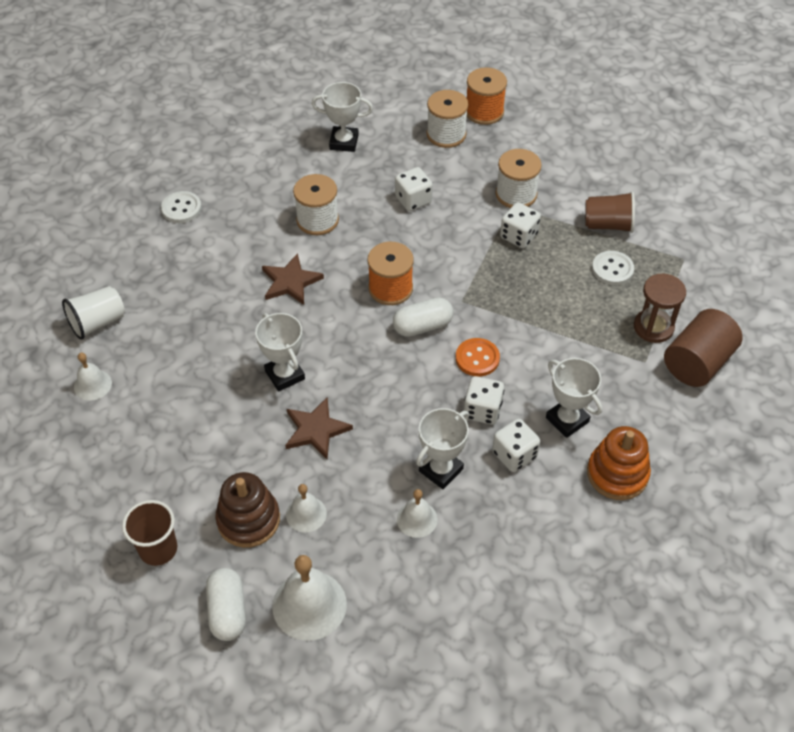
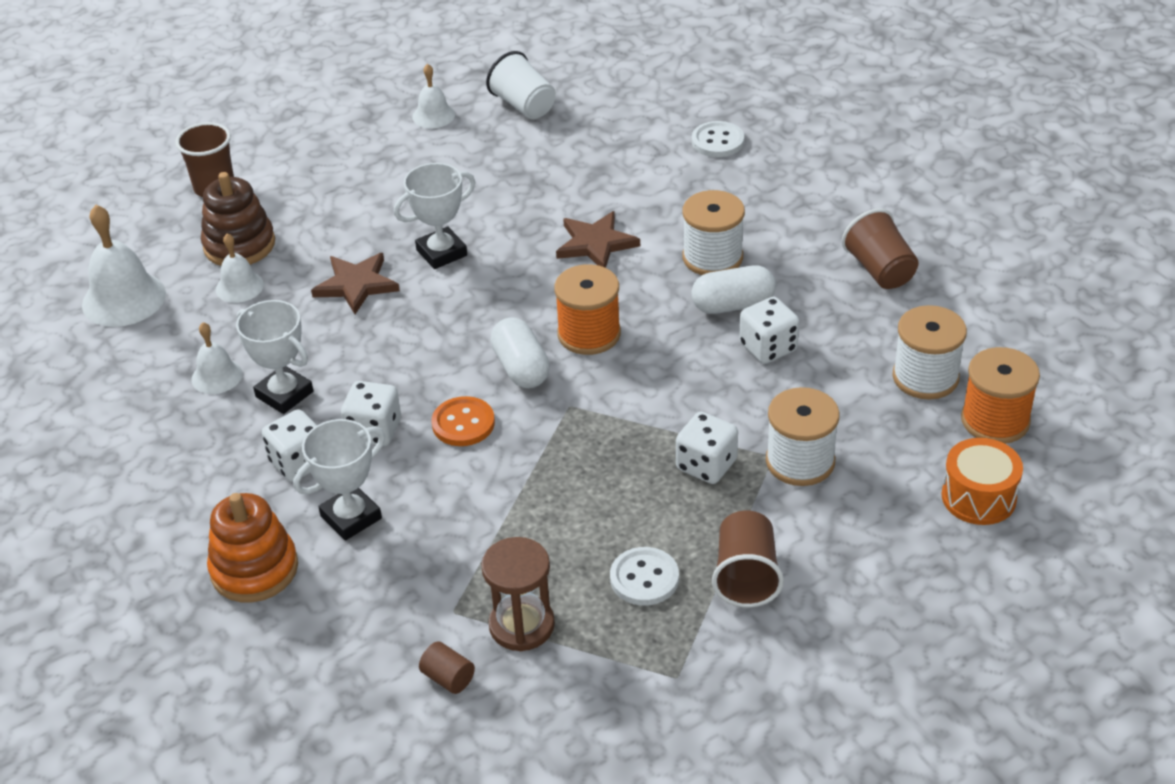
camera: 90 degrees right, 10 degrees down
white capsule [206,568,246,641] -> white capsule moved to [691,265,776,314]
white trophy [312,82,373,152] -> brown cup [842,208,919,289]
brown cylinder [664,309,743,387] -> brown cylinder [419,641,475,694], size x0.43
none -> orange drum [942,438,1023,525]

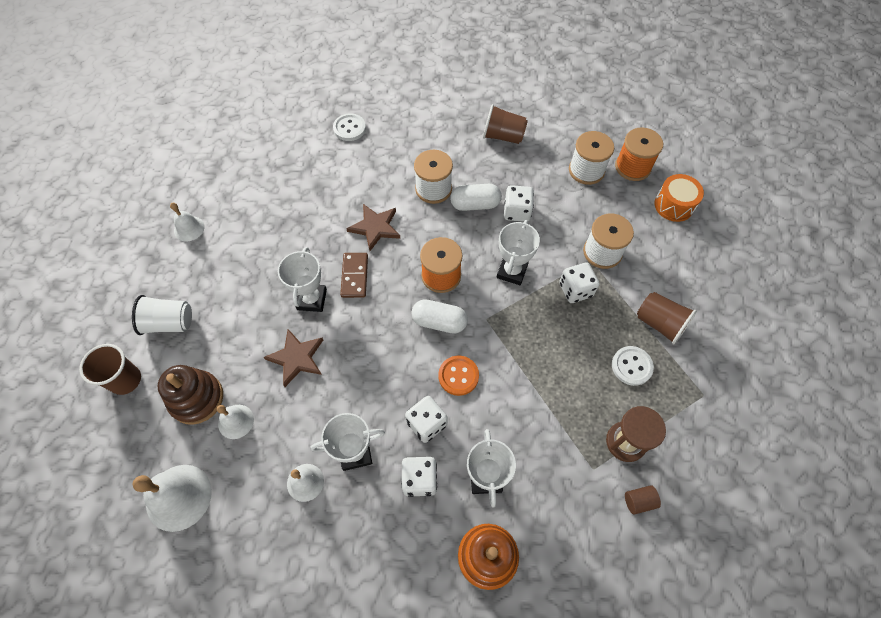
camera: 55 degrees left, 20 degrees up
white cup [486,51,556,119] -> white cup moved to [132,295,192,335]
white capsule [691,265,776,314] -> white capsule turned 60 degrees clockwise [450,184,502,211]
none -> brown domino [340,253,368,298]
none -> white trophy [497,220,540,285]

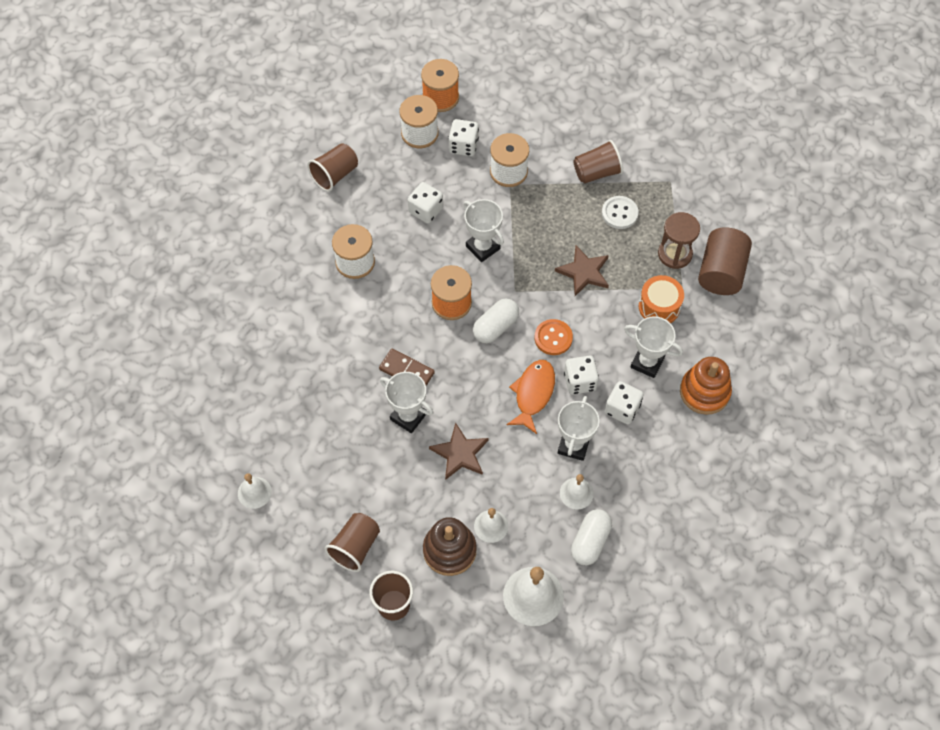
camera: 60 degrees left, 0 degrees up
white cup [132,295,192,335] -> brown cup [325,513,380,572]
white button [333,113,366,141] -> none
brown star [346,204,401,251] -> brown star moved to [555,246,609,296]
white capsule [450,184,502,211] -> white capsule moved to [571,509,612,565]
white dice [559,262,600,303] -> white dice moved to [448,119,479,156]
brown cylinder [625,485,661,515] -> brown cylinder [698,227,752,295], size x2.34
orange drum [654,174,704,222] -> orange drum moved to [639,275,684,323]
none -> orange fish [507,360,555,434]

